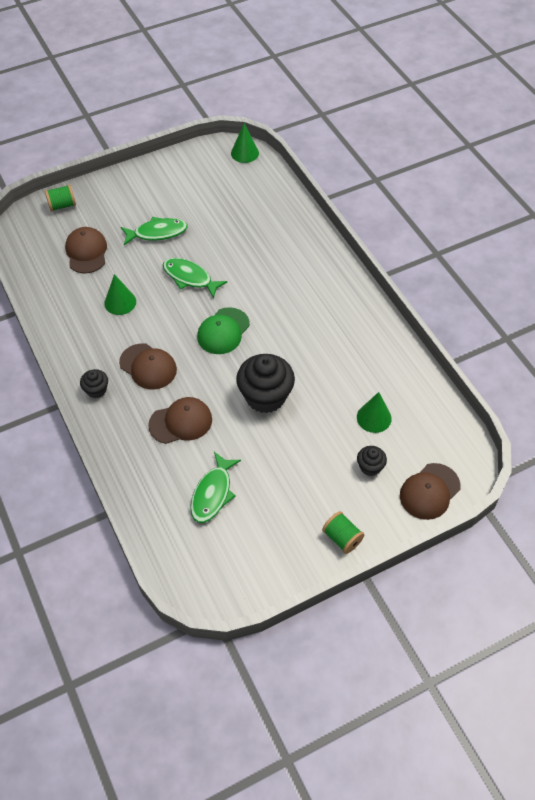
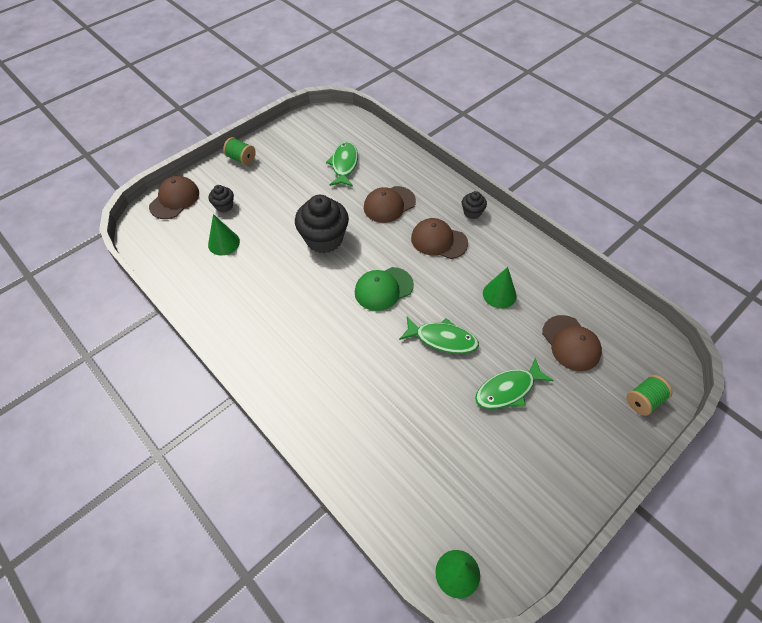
camera: 165 degrees right, 0 degrees up
green cap [197,307,250,354] -> green cap turned 135 degrees counterclockwise [355,267,414,311]

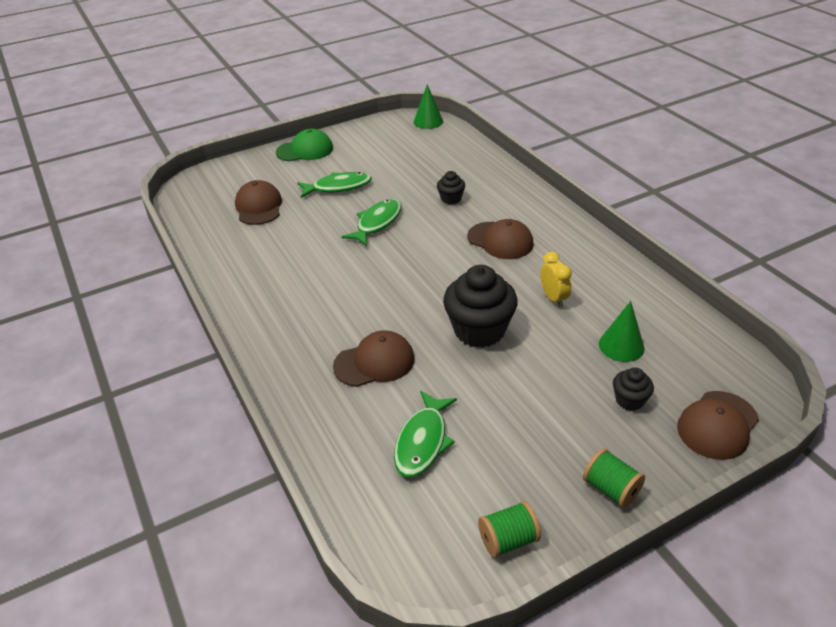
camera: 165 degrees left, 15 degrees down
green cap [355,267,414,311] -> green cap moved to [276,129,333,161]
green fish [399,317,479,354] -> green fish turned 90 degrees clockwise [342,199,402,246]
brown cap [411,218,468,259] -> brown cap moved to [467,219,534,259]
black cupcake [462,191,487,219] -> black cupcake moved to [437,171,465,205]
green cone [483,267,517,309] -> none
green spool [627,375,672,416] -> green spool moved to [478,501,541,558]
none -> yellow clock [540,252,572,307]

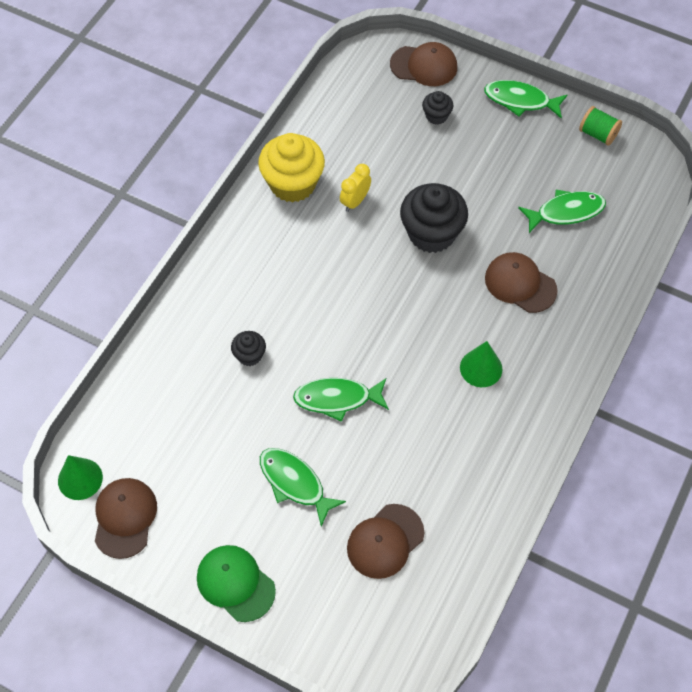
camera: 125 degrees left, 20 degrees up
brown cap [467,219,534,259] -> brown cap moved to [95,478,157,559]
green spool [583,448,645,508] -> green fish [484,80,567,119]
green cone [599,301,645,362] -> green cone moved to [460,341,503,387]
none -> yellow cupcake [258,133,325,203]

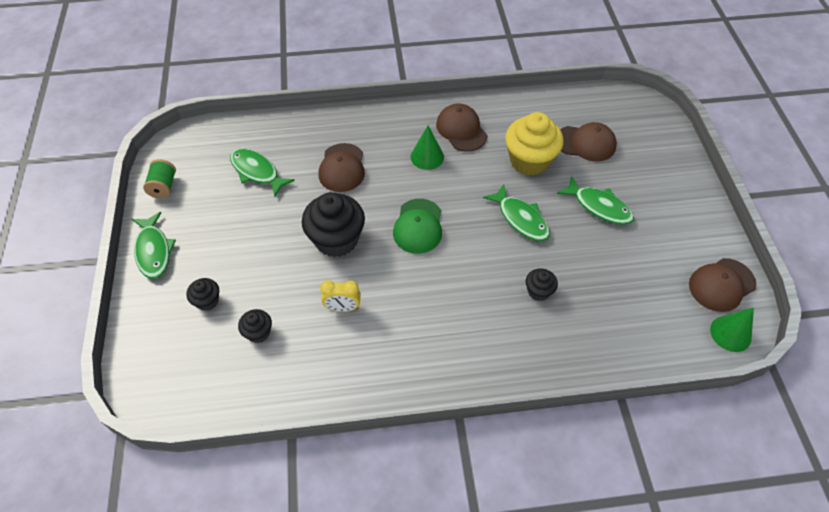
camera: 125 degrees left, 5 degrees down
green cap [197,545,276,622] -> green cap moved to [393,199,442,254]
yellow cupcake [258,133,325,203] -> yellow cupcake moved to [505,112,563,175]
green fish [260,448,346,526] -> green fish turned 60 degrees counterclockwise [557,176,634,225]
brown cap [390,42,457,86] -> brown cap moved to [436,103,487,152]
none -> black cupcake [238,309,272,343]

